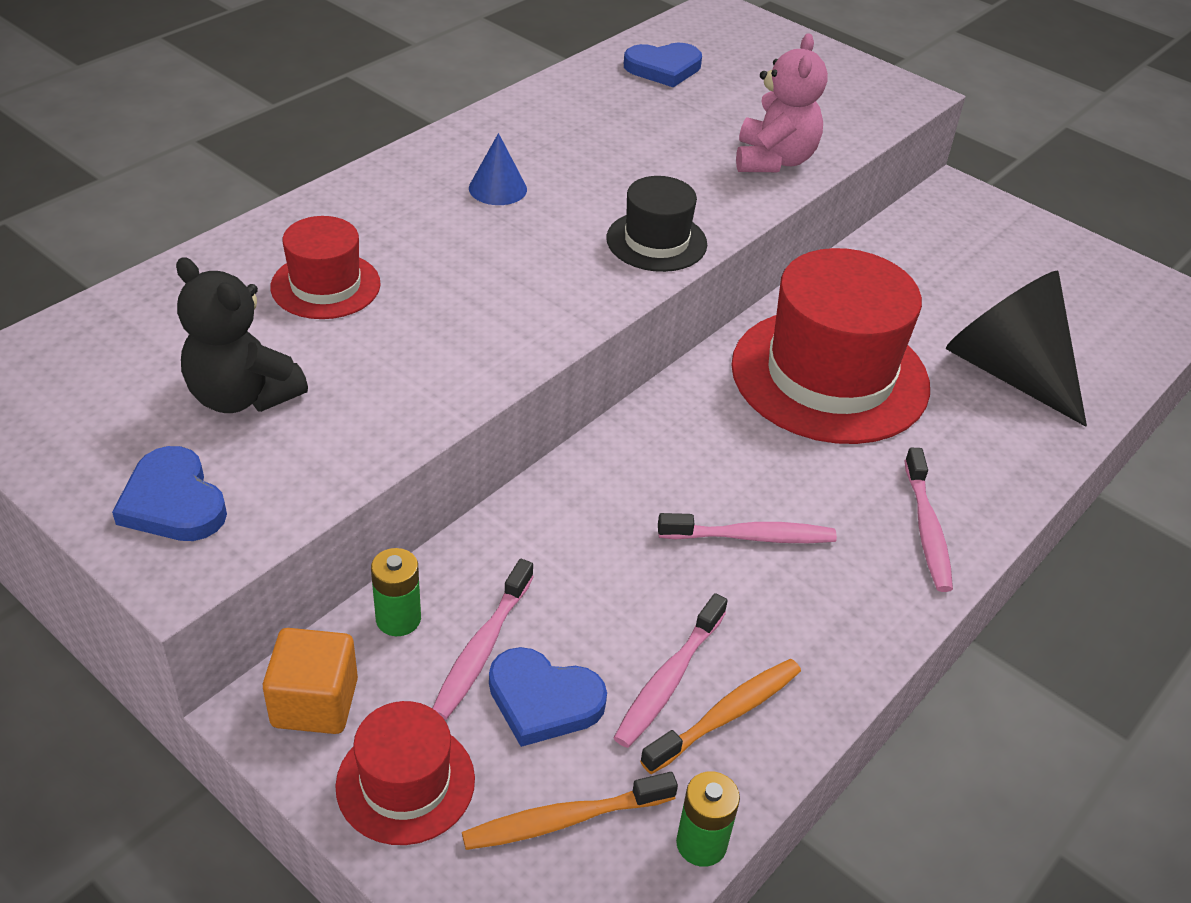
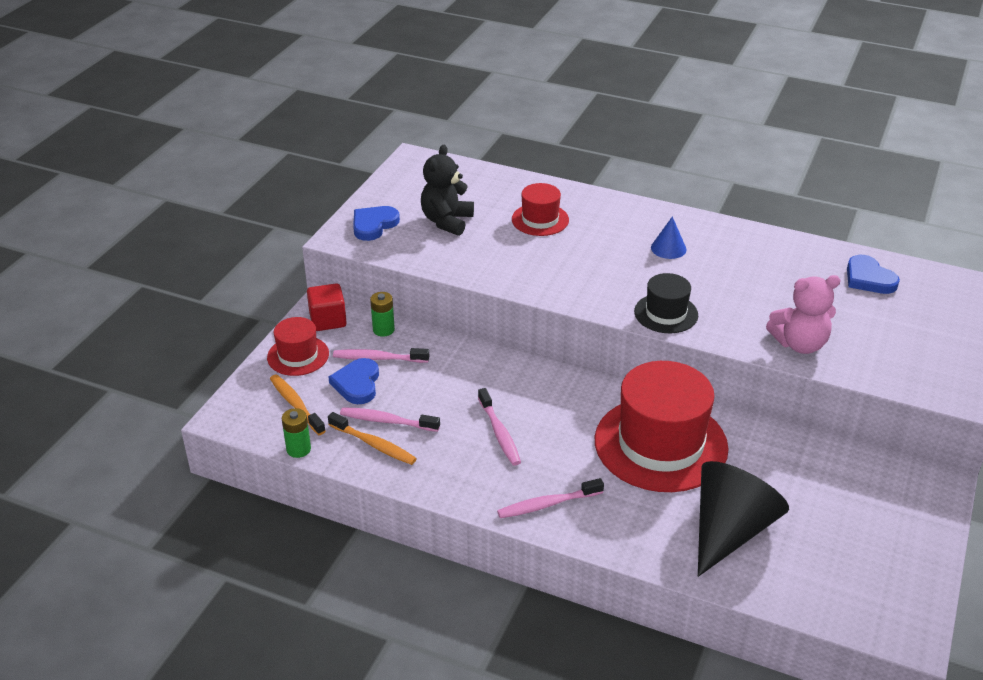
camera: 75 degrees right, 5 degrees down
orange cube [263,628,358,734] -> red cube [307,283,347,331]

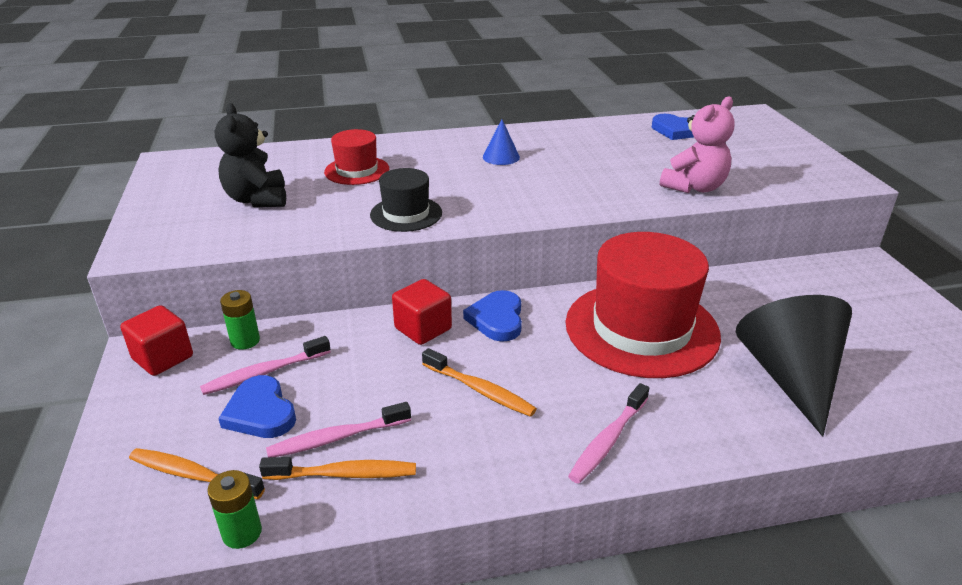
camera: 35 degrees left, 5 degrees down
red hat [267,317,329,376] -> none
blue heart [353,206,400,241] -> blue heart moved to [463,290,522,342]
pink toothbrush [478,388,521,466] -> orange toothbrush [422,348,537,417]
black hat [634,273,698,333] -> black hat moved to [370,168,442,232]
none -> red cube [392,279,452,345]

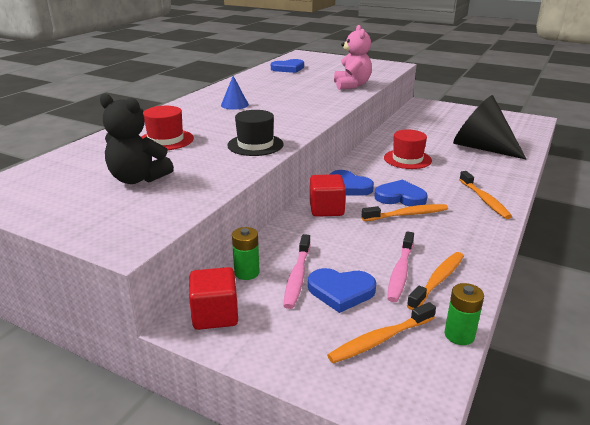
camera: 50 degrees left, 5 degrees down
red hat [566,232,721,378] -> red hat [384,130,432,169], size x0.50
pink toothbrush [568,383,649,484] -> orange toothbrush [459,171,512,219]
none -> blue heart [374,179,427,206]

